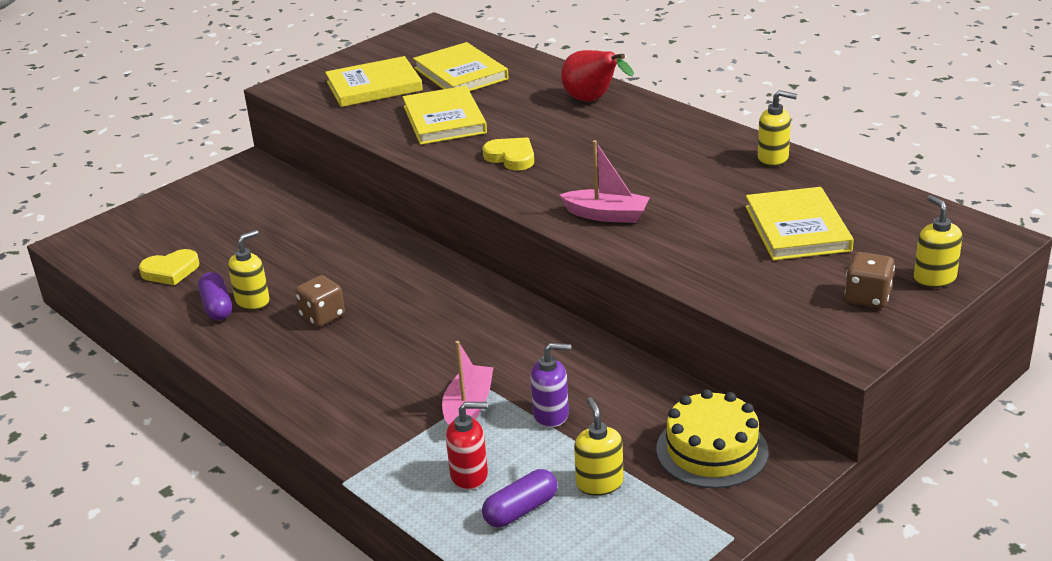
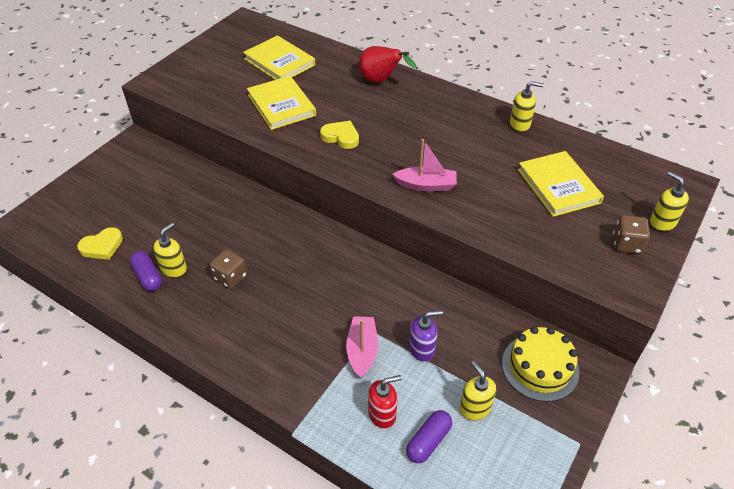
camera: 15 degrees left, 15 degrees up
yellow book [325,56,423,107] -> none

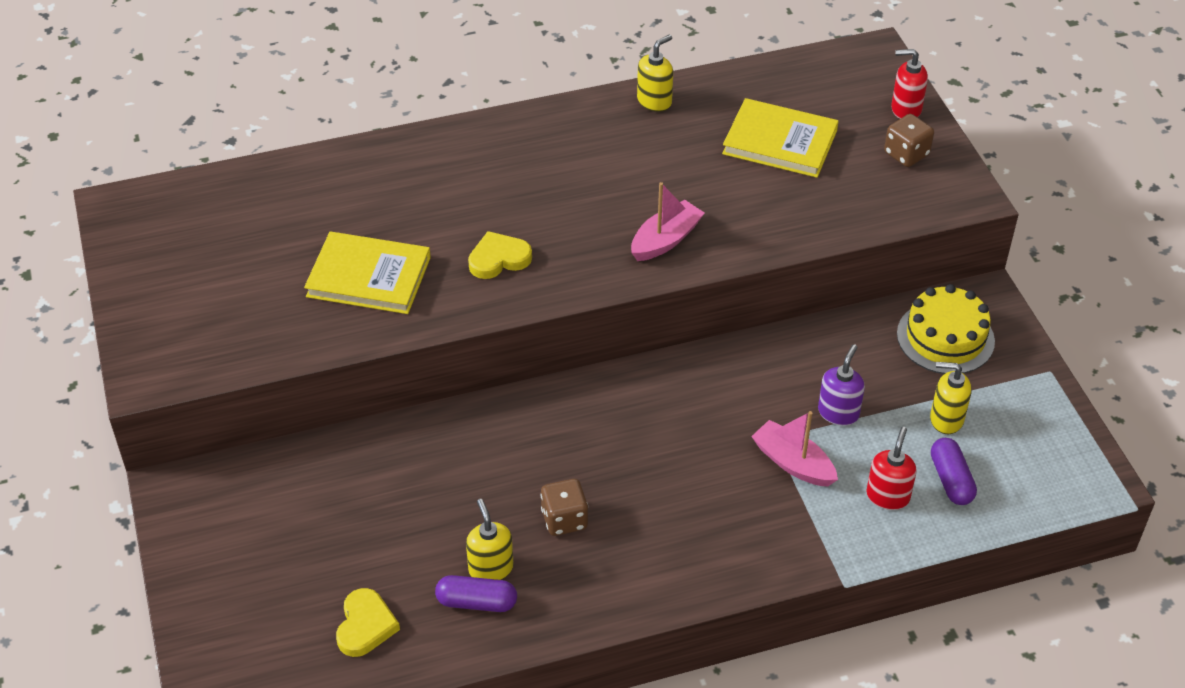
camera: 50 degrees left, 0 degrees up
yellow book [243,35,315,80] -> none
red pear [359,46,416,83] -> none
yellow soap dispenser [650,172,689,231] -> red soap dispenser [891,49,928,119]

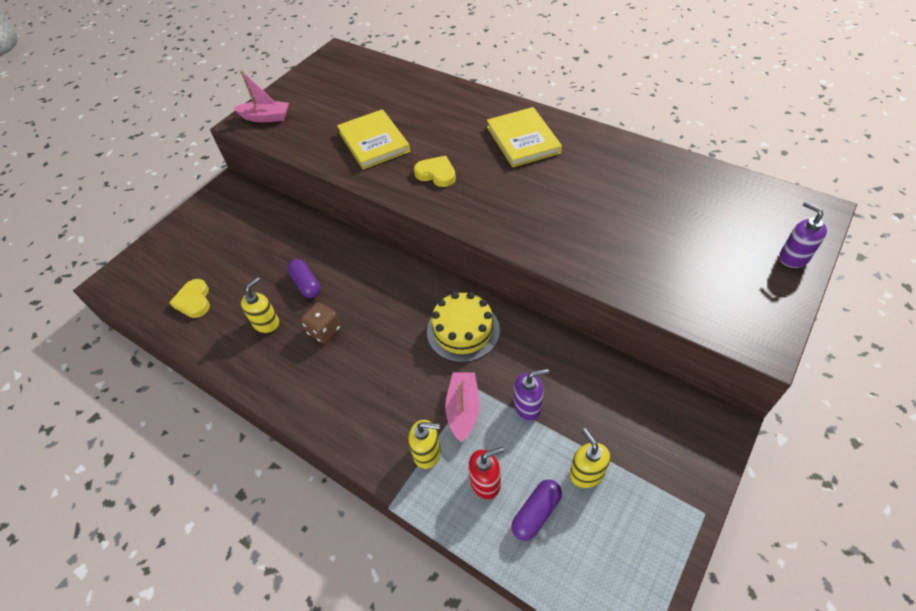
camera: 55 degrees right, 5 degrees up
yellow heart [336,588,400,657] -> yellow heart turned 105 degrees clockwise [169,279,210,318]
purple capsule [435,575,517,612] -> purple capsule moved to [288,259,320,298]
pink boat [631,182,705,261] -> pink boat moved to [233,70,289,122]
yellow soap dispenser [637,35,673,112] -> yellow soap dispenser moved to [408,420,441,469]
yellow book [722,98,839,178] -> yellow book moved to [487,107,562,167]
brown dice [884,114,934,167] -> none
red soap dispenser [891,49,928,119] -> purple soap dispenser [779,201,827,268]
yellow cake [897,284,995,374] -> yellow cake moved to [427,292,500,362]

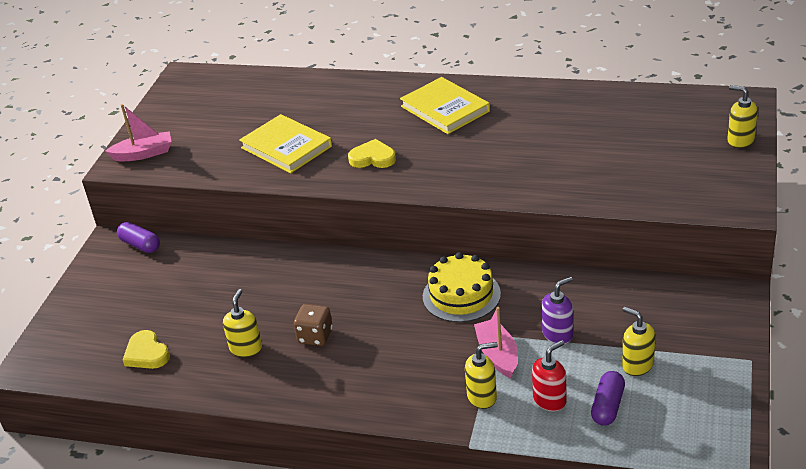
camera: 20 degrees left, 15 degrees down
purple capsule [288,259,320,298] -> purple capsule moved to [117,222,160,253]
purple soap dispenser [779,201,827,268] -> yellow soap dispenser [727,85,758,148]

